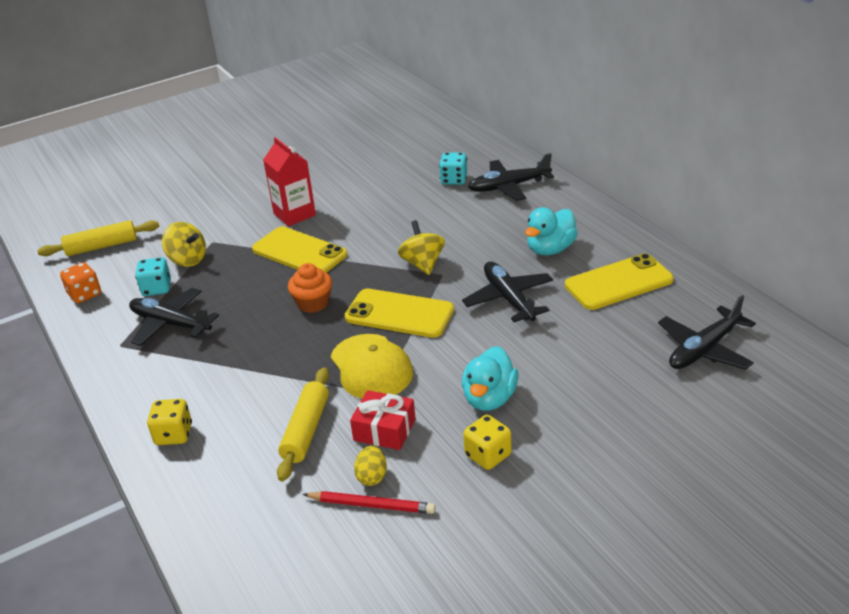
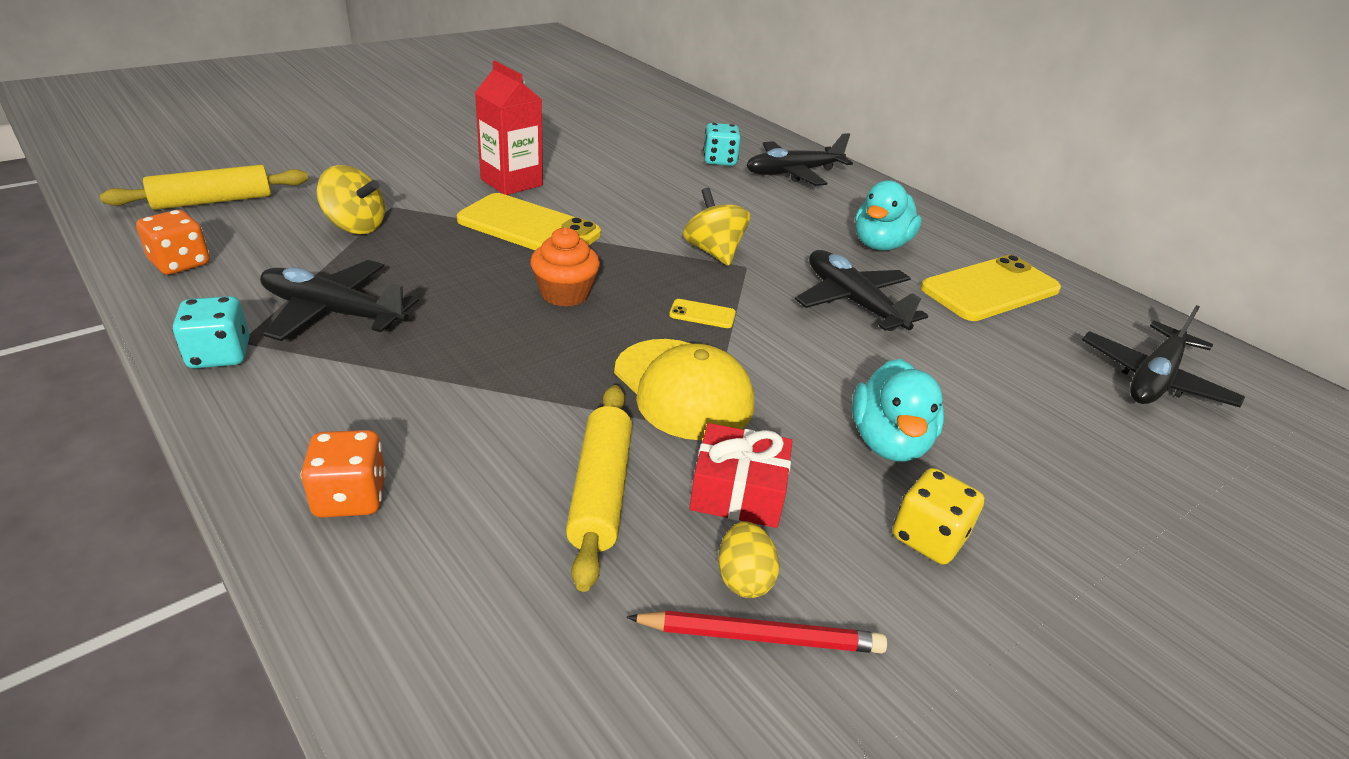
camera: 15 degrees left, 0 degrees up
turquoise dice [135,257,171,296] -> turquoise dice moved to [172,296,250,368]
yellow dice [147,399,192,445] -> orange dice [301,430,386,518]
yellow phone [345,289,454,338] -> yellow phone [669,299,736,328], size x0.41

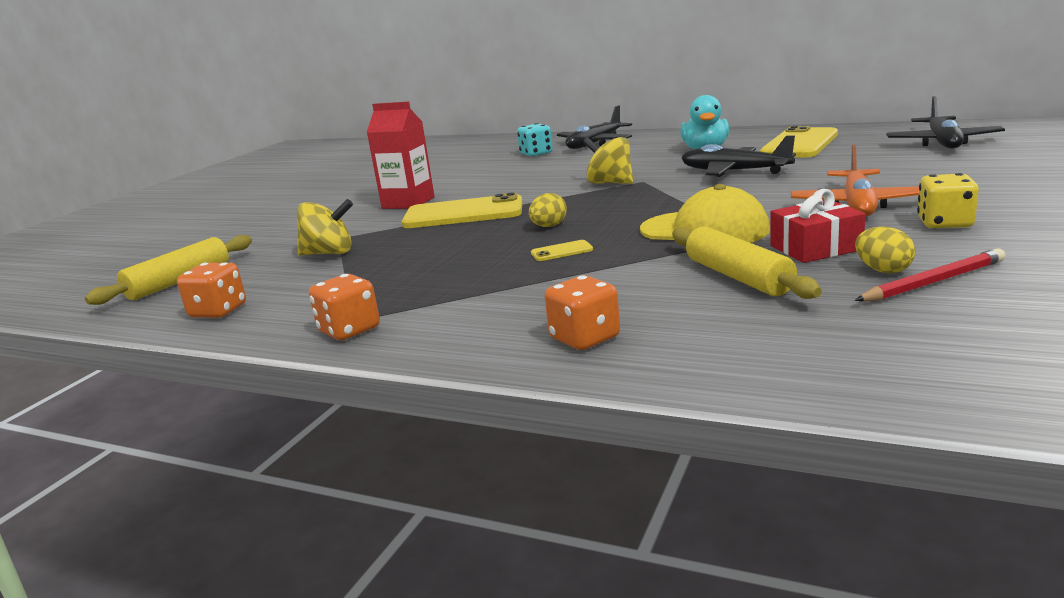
camera: 20 degrees left, 15 degrees down
turquoise dice [172,296,250,368] -> orange dice [309,274,380,340]
black plane [260,260,419,341] -> none
orange cupcake [530,227,600,307] -> yellow egg [529,193,567,227]
yellow phone [669,299,736,328] -> yellow phone moved to [531,240,593,261]
turquoise duck [852,359,944,462] -> orange plane [791,145,919,217]

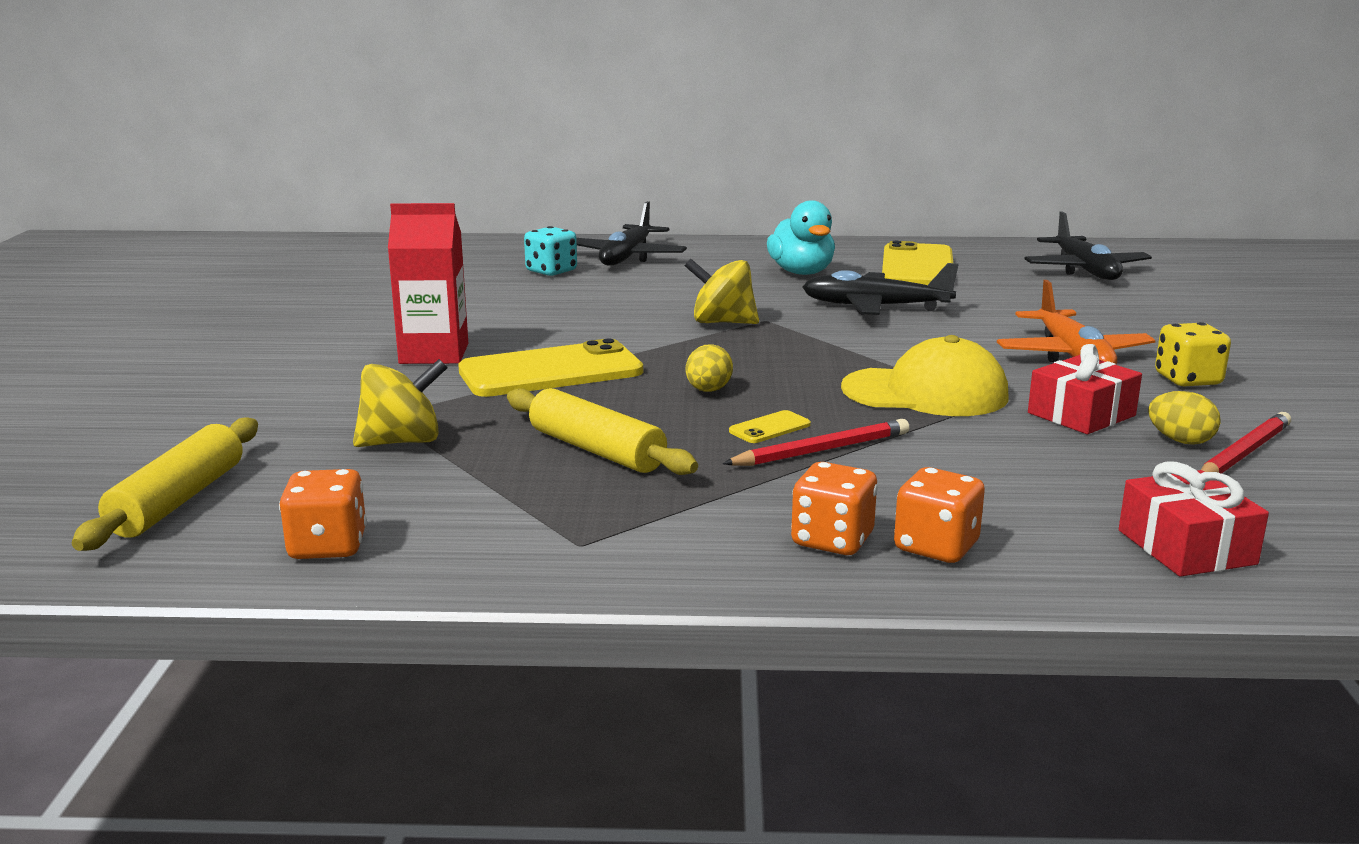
camera: 25 degrees left, 0 degrees up
orange dice [309,274,380,340] -> orange dice moved to [791,462,878,555]
yellow rolling pin [672,226,822,299] -> yellow rolling pin moved to [507,388,698,475]
none -> red pencil [722,419,909,466]
none -> red gift [1119,461,1269,577]

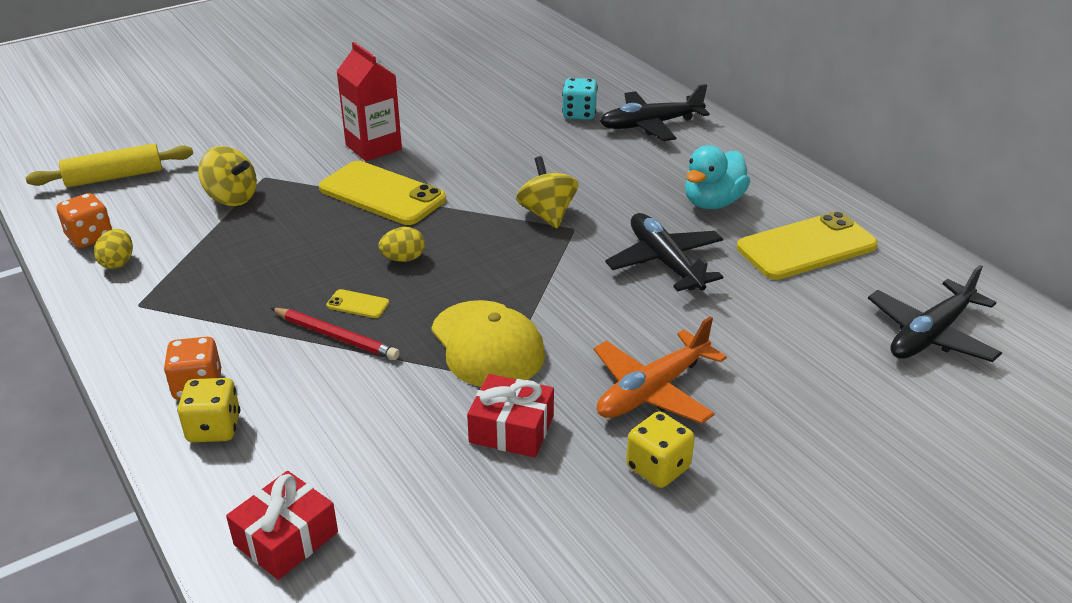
camera: 55 degrees right, 15 degrees up
yellow rolling pin [507,388,698,475] -> none
orange dice [894,467,985,563] -> yellow dice [177,378,240,442]
yellow egg [1148,391,1221,445] -> yellow egg moved to [94,229,133,269]
red pencil [1201,412,1291,474] -> none

